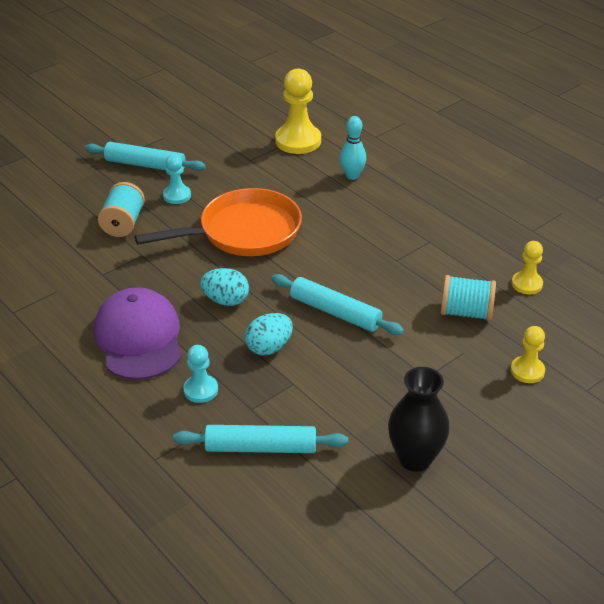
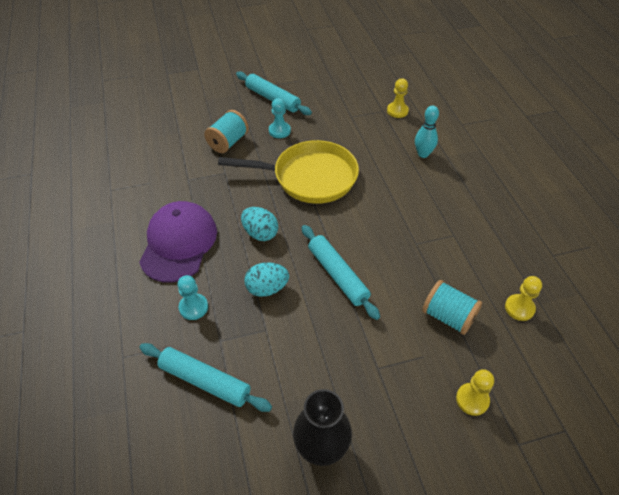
camera: 25 degrees right, 10 degrees up
orange pan [135,188,302,256] -> yellow pan [218,140,359,204]
yellow pawn [275,68,321,154] -> yellow pawn [387,78,409,118], size x0.56

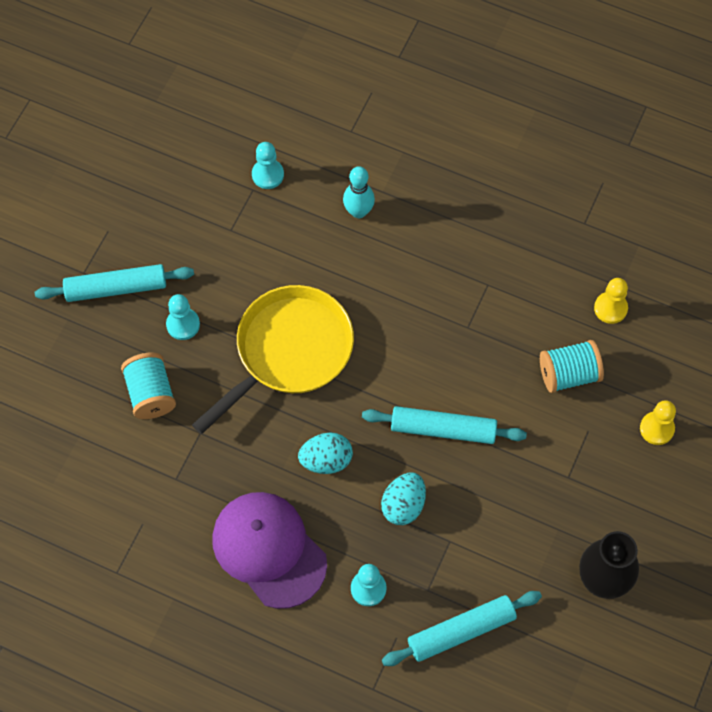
camera: 50 degrees left, 15 degrees up
yellow pawn [387,78,409,118] -> turquoise pawn [252,142,284,189]

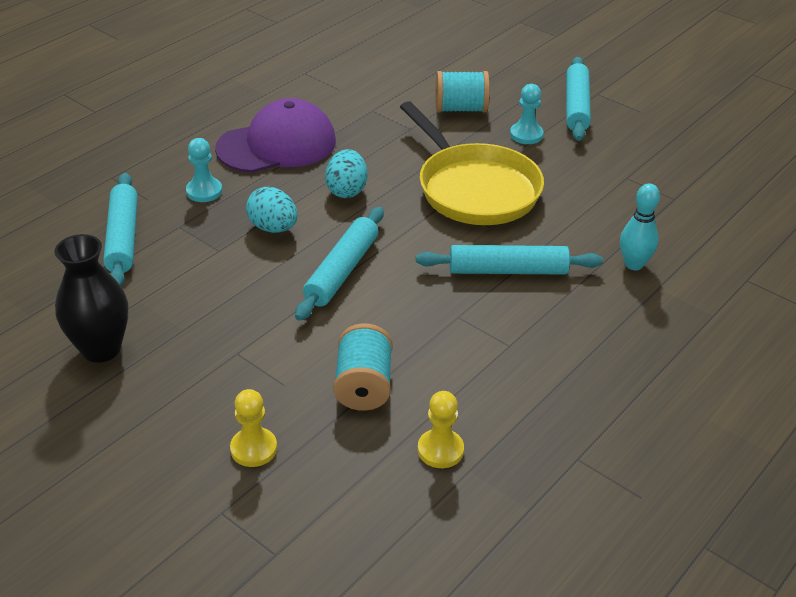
camera: 105 degrees right, 25 degrees down
turquoise pawn [252,142,284,189] -> none
none -> turquoise rolling pin [416,245,603,274]

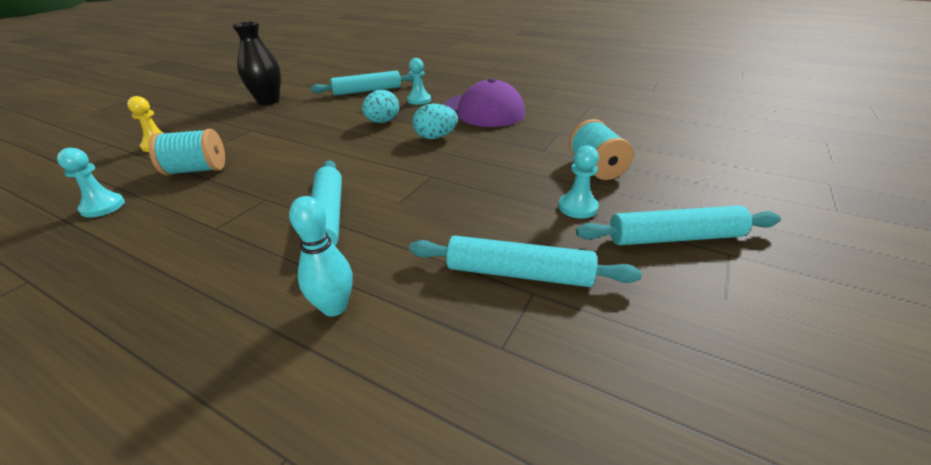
camera: 80 degrees right, 5 degrees down
turquoise rolling pin [295,207,384,321] -> turquoise rolling pin moved to [409,235,642,287]
yellow pan [400,101,544,225] -> none
yellow pawn [418,391,464,468] -> turquoise pawn [57,148,125,217]

